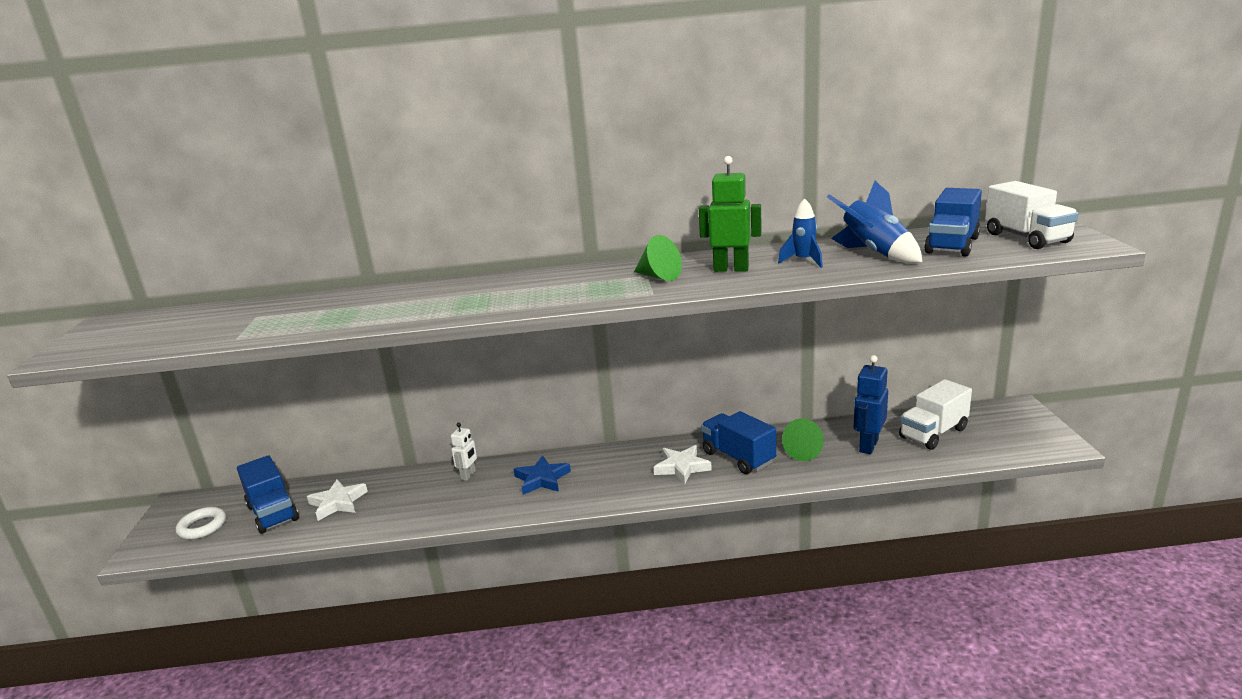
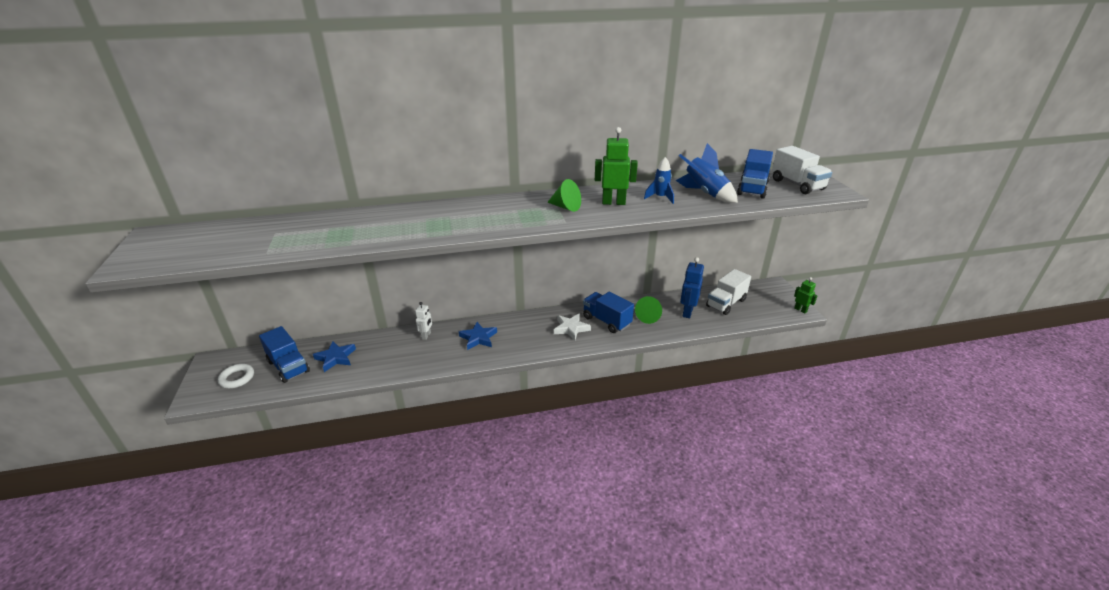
camera: 10 degrees left, 10 degrees up
white star [307,479,368,521] -> blue star [313,341,356,372]
none -> green robot [794,277,817,313]

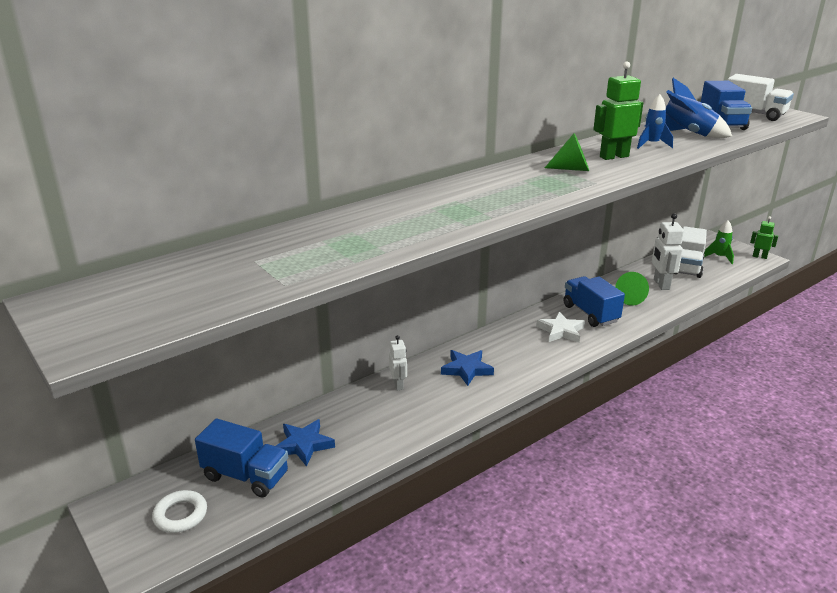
camera: 25 degrees left, 5 degrees down
blue truck [583,292,634,333] -> blue truck turned 45 degrees clockwise [564,276,625,327]
blue robot [680,257,704,318] -> white robot [652,213,684,290]
none -> green rocket [704,220,734,264]

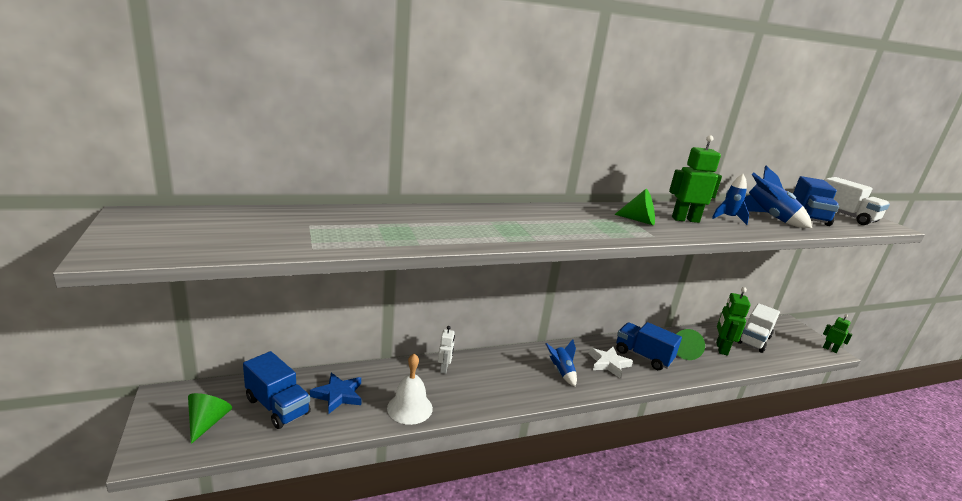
camera: 15 degrees right, 5 degrees down
white ring [152,490,207,533] -> green cone [188,393,232,444]
blue star [441,350,494,386] -> none
blue truck [564,276,625,327] -> blue truck turned 45 degrees counterclockwise [616,322,682,370]
white robot [652,213,684,290] -> green robot [716,287,751,355]
green rocket [704,220,734,264] -> none
none -> white bell [387,353,433,425]
none -> blue rocket [545,339,577,387]

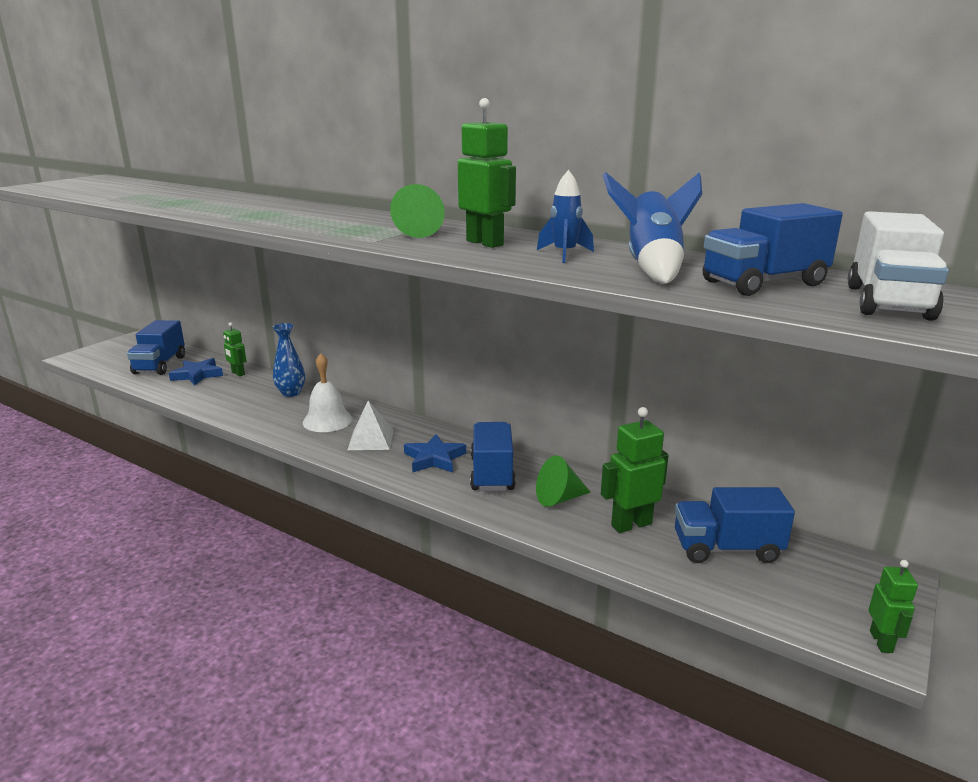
camera: 55 degrees right, 0 degrees up
green cone [188,393,232,444] -> none
white bell [387,353,433,425] -> white bell moved to [303,353,353,432]
white robot [438,326,455,374] -> blue vase [272,323,305,397]
blue rocket [545,339,577,387] -> white pyramid [348,401,394,450]
white star [589,347,633,378] -> blue star [404,434,466,473]
white truck [738,303,780,353] -> blue truck [675,487,795,563]
none -> green robot [223,322,246,376]

